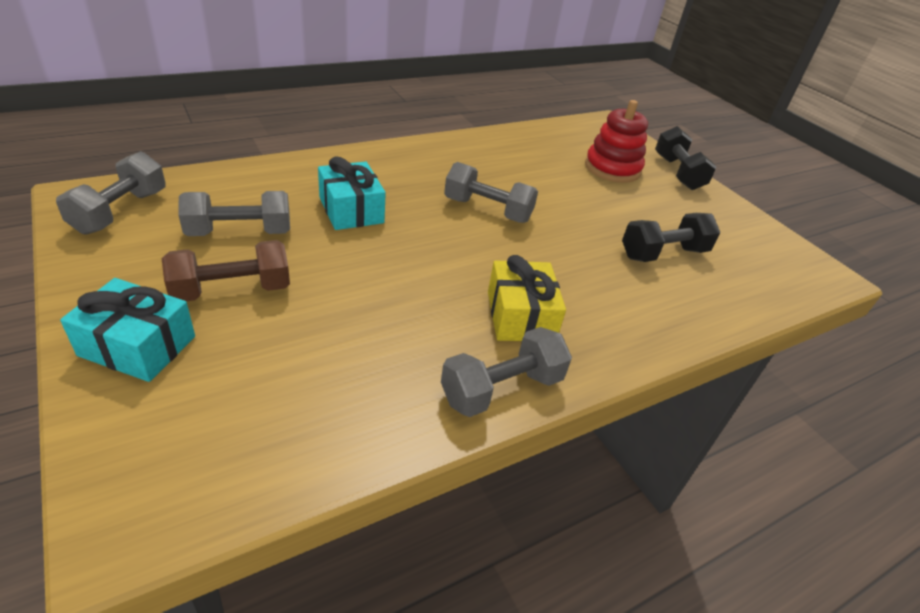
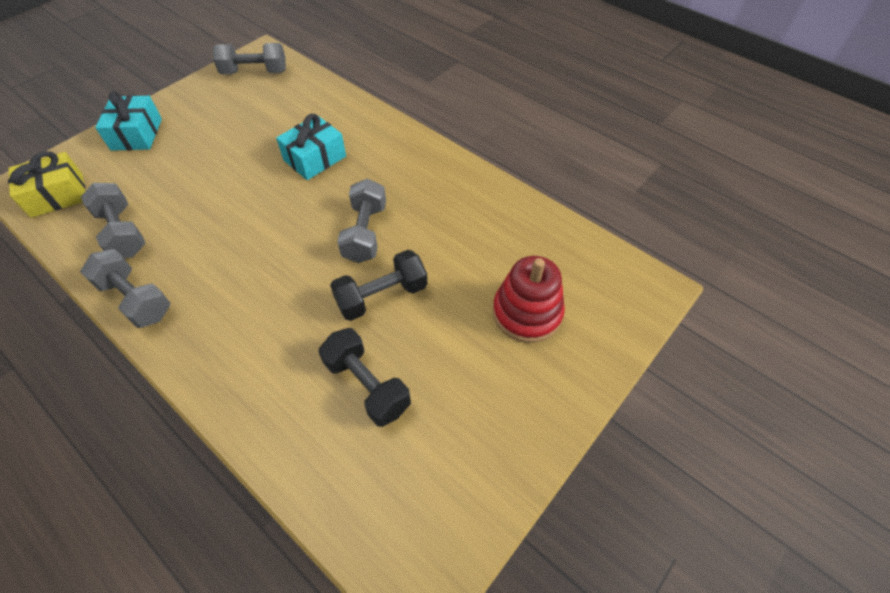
camera: 75 degrees right, 15 degrees up
brown dumbbell [162,240,290,301] -> none
grey dumbbell [178,191,290,236] -> grey dumbbell moved to [81,183,145,258]
yellow gift [488,255,566,341] -> yellow gift moved to [8,151,85,218]
black dumbbell [655,126,717,190] -> black dumbbell moved to [330,250,427,321]

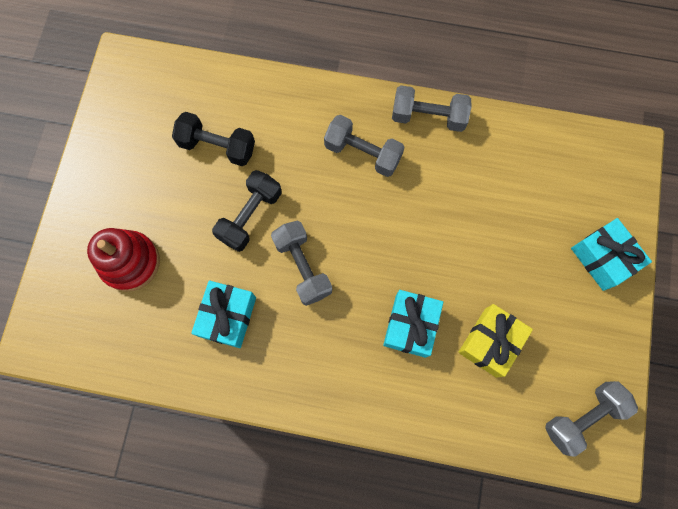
camera: 150 degrees right, 20 degrees up
yellow gift [8,151,85,218] -> yellow gift moved to [458,304,533,378]
grey dumbbell [81,183,145,258] -> grey dumbbell moved to [324,115,405,177]
none -> turquoise gift [191,281,256,348]

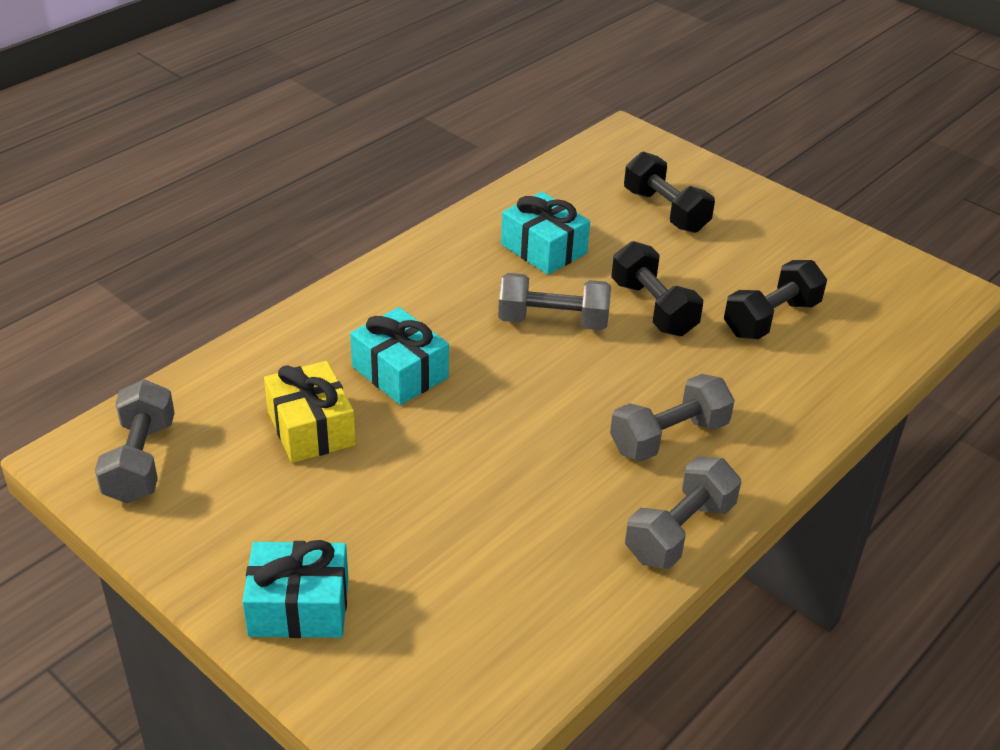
camera: 120 degrees right, 35 degrees down
red stacking toy [87,228,160,292] -> black dumbbell [624,151,715,233]

